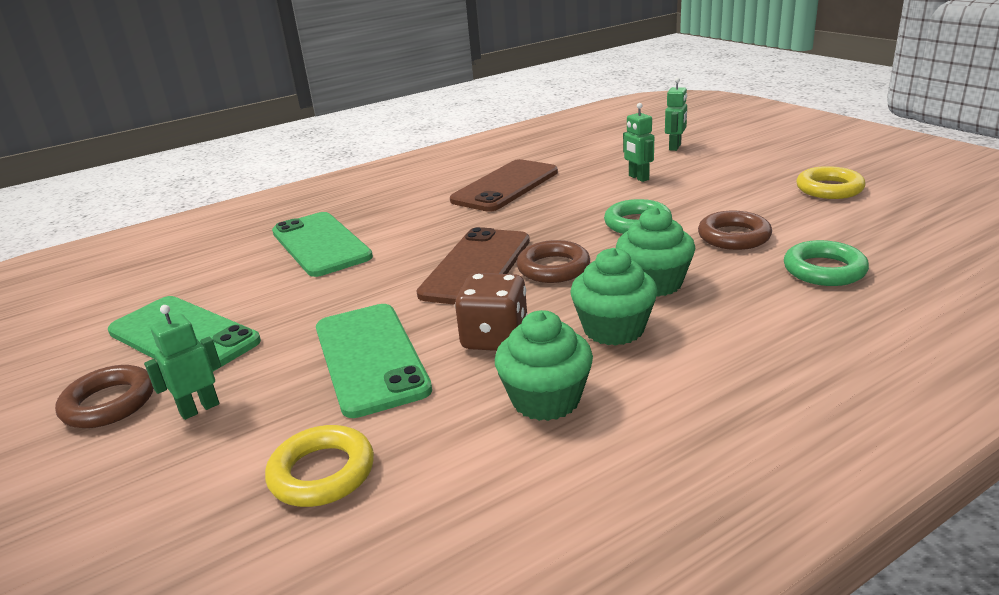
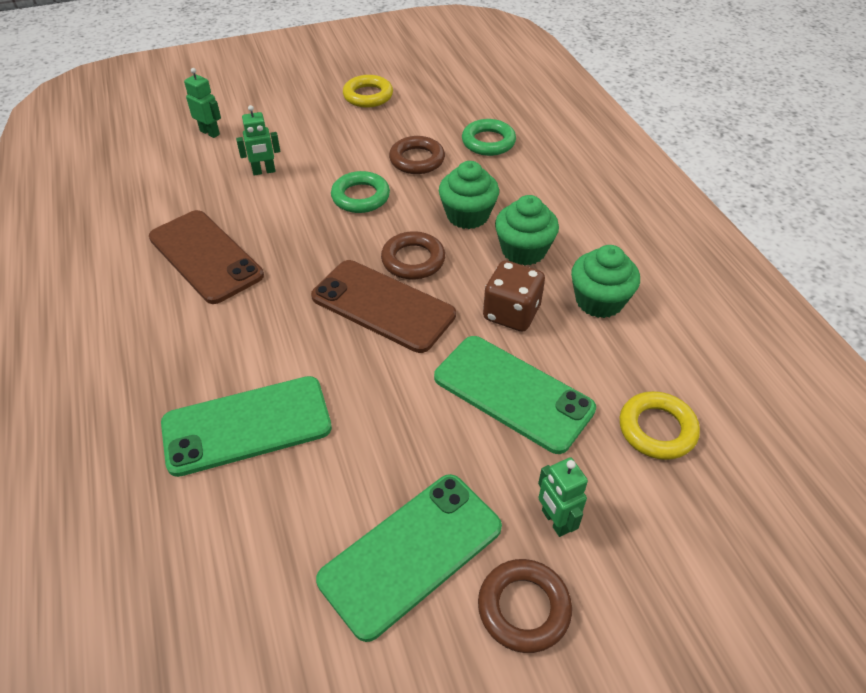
camera: 80 degrees left, 20 degrees up
green phone [316,304,432,418] -> green phone turned 45 degrees clockwise [434,336,596,454]

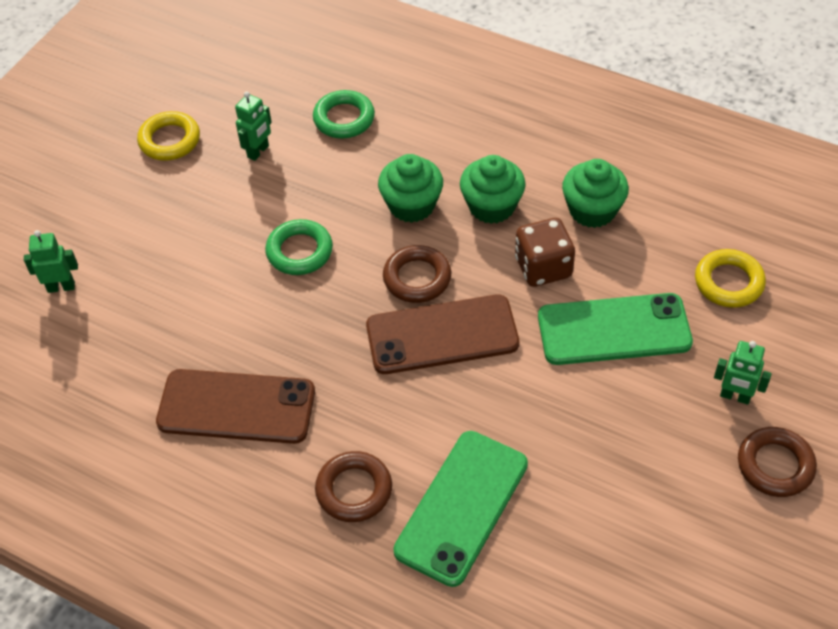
camera: 40 degrees left, 5 degrees up
green robot [236,105,280,176] -> green robot moved to [235,91,272,161]
green phone [316,474,502,642] -> none
brown ring [389,136,445,174] -> brown ring moved to [315,451,392,522]

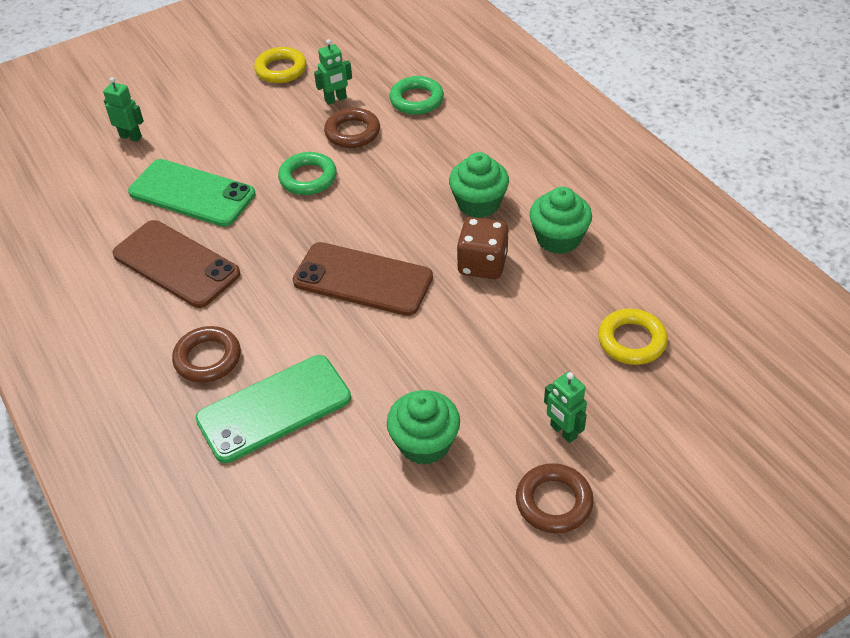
camera: 30 degrees right, 5 degrees down
green cupcake [378,154,443,223] -> green cupcake moved to [387,390,460,465]
brown ring [383,245,451,303] -> brown ring moved to [324,108,380,148]
green phone [538,293,693,365] -> green phone moved to [128,159,255,227]

